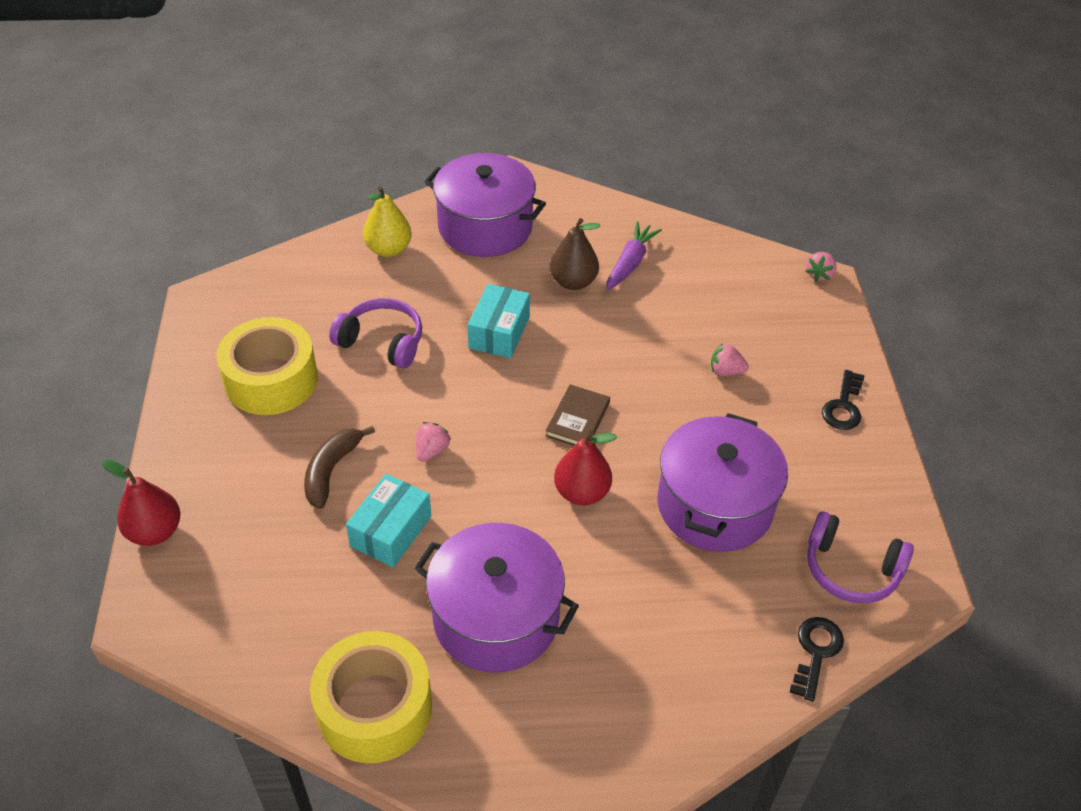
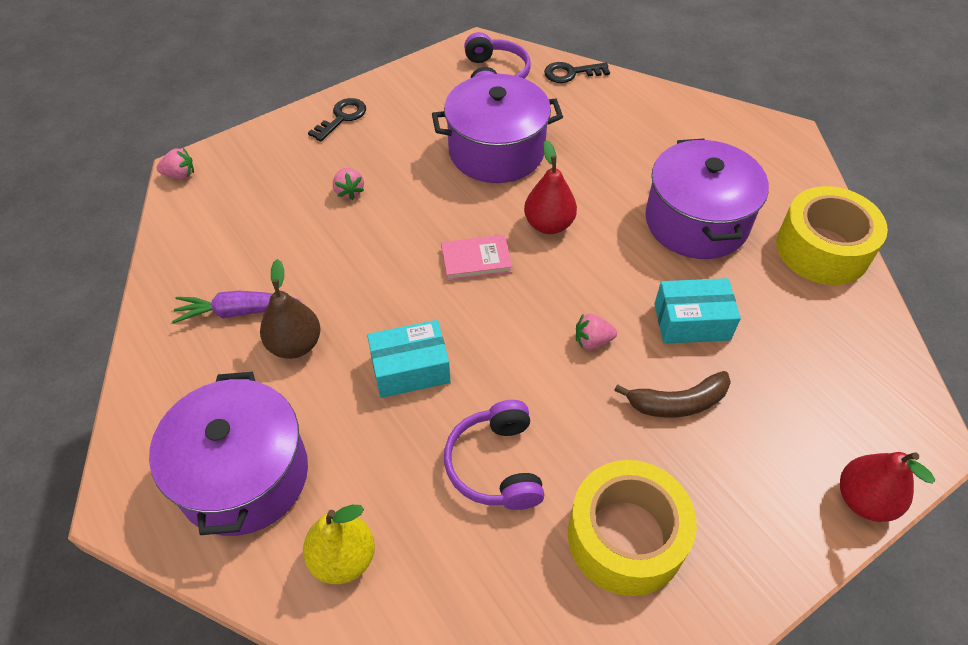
camera: 120 degrees left, 5 degrees up
brown book [545,384,610,446] -> pink book [441,235,512,281]
black key [822,370,865,430] -> black key turned 45 degrees counterclockwise [308,98,366,142]

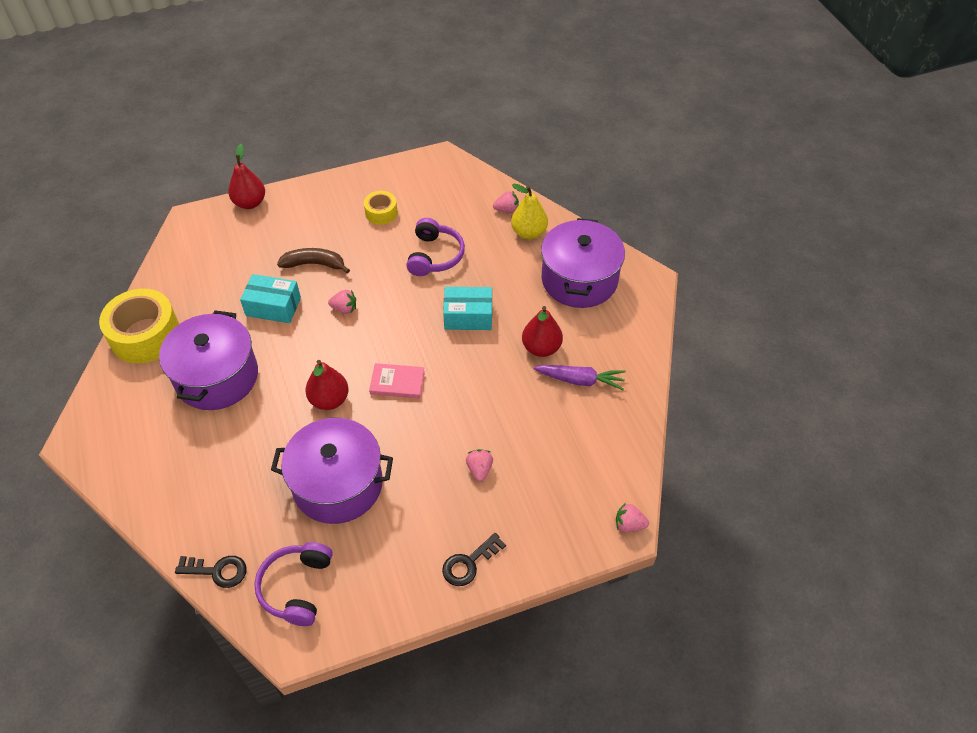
camera: 165 degrees left, 0 degrees up
brown pear [260,259,321,359] -> red pear [522,306,563,357]
yellow tape [568,460,697,596] -> yellow tape [364,191,398,225], size x0.52
none -> pink strawberry [493,191,519,214]

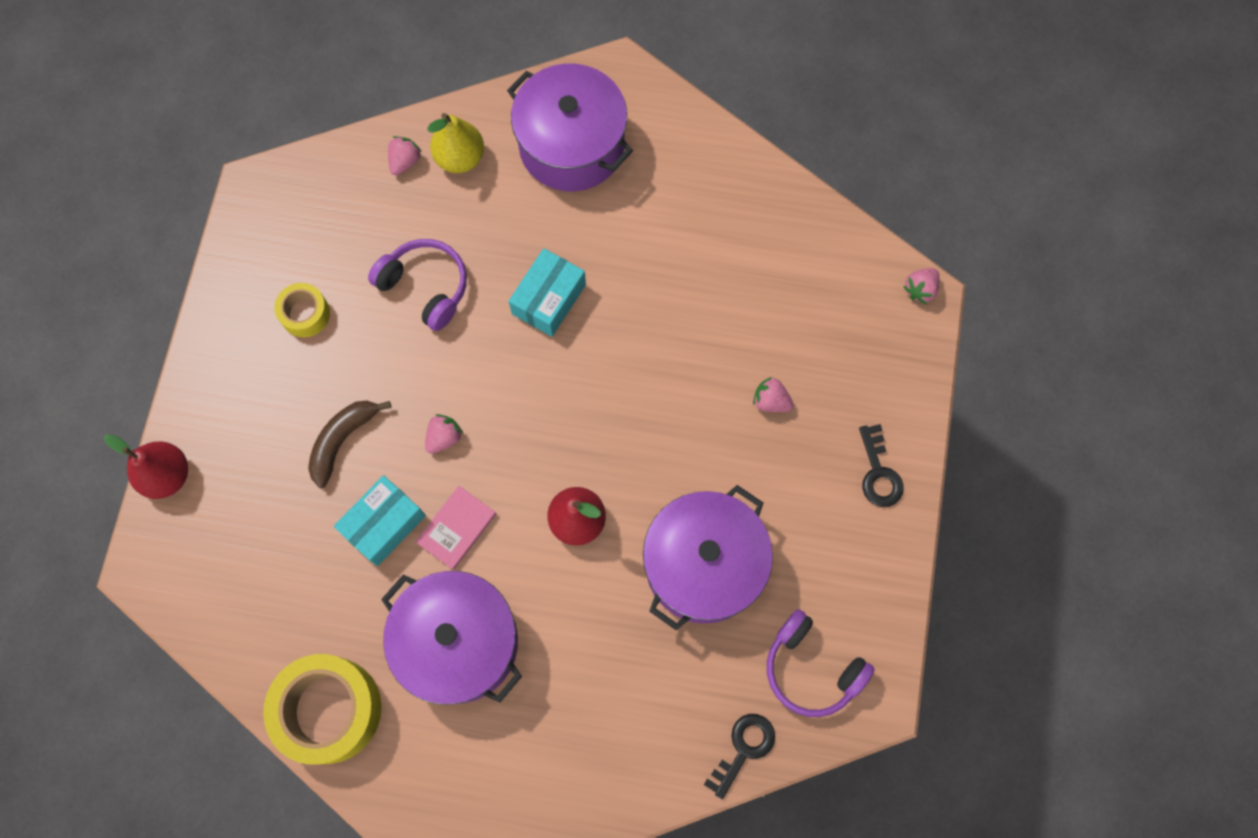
camera: 60 degrees left, 20 degrees up
pink book [369,363,425,398] -> pink book moved to [415,486,496,570]
red pear [522,306,563,357] -> none
purple carrot [534,365,626,390] -> none

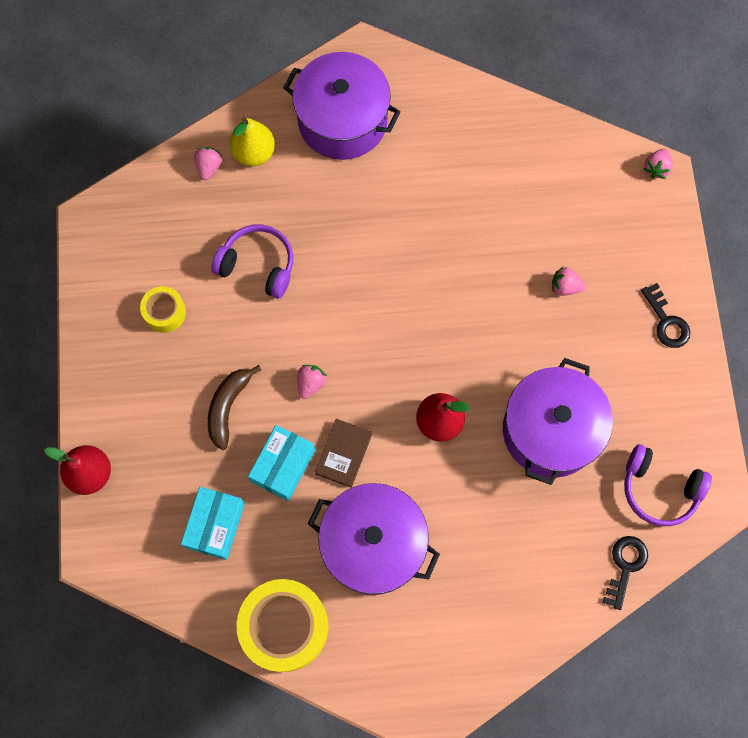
camera: 15 degrees left, 0 degrees up
pink book [415,486,496,570] -> brown book [314,419,372,488]
turquoise box [508,248,586,337] -> turquoise box moved to [181,487,245,560]

